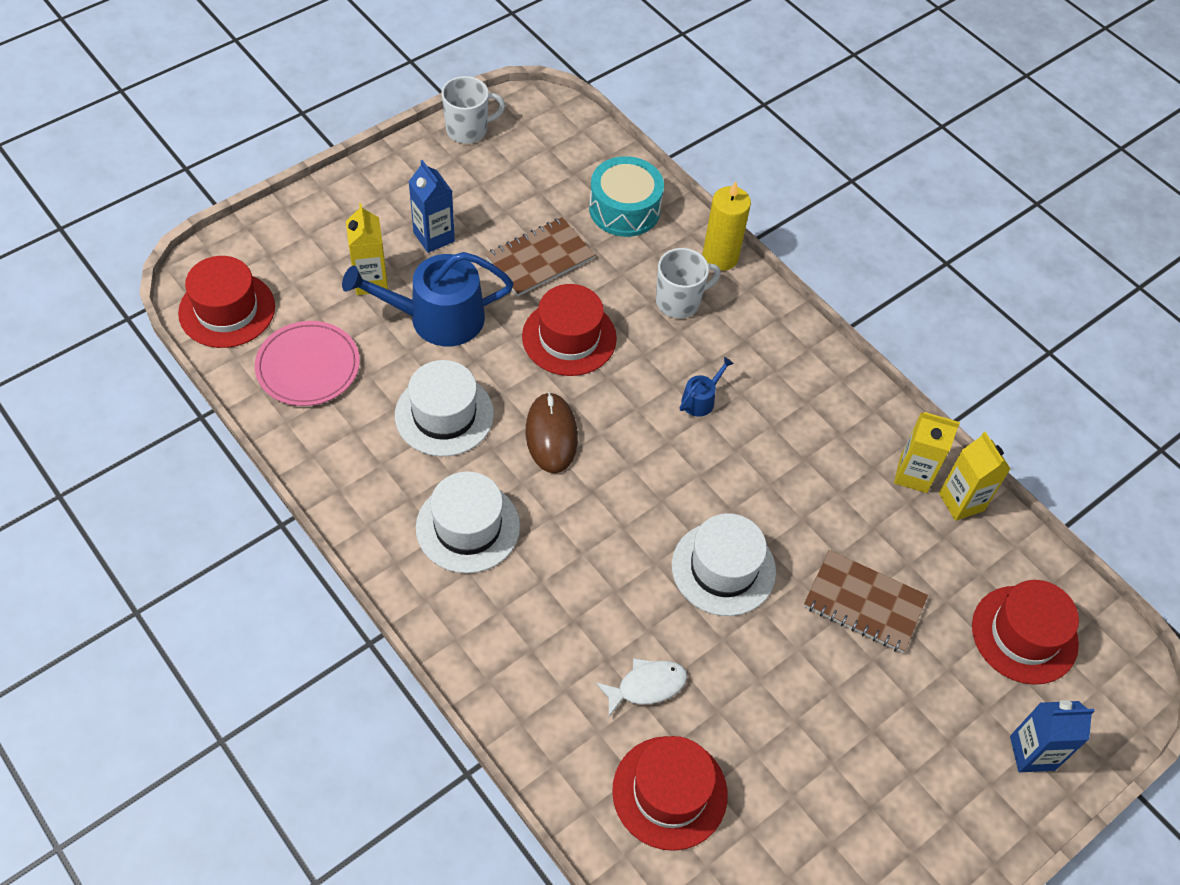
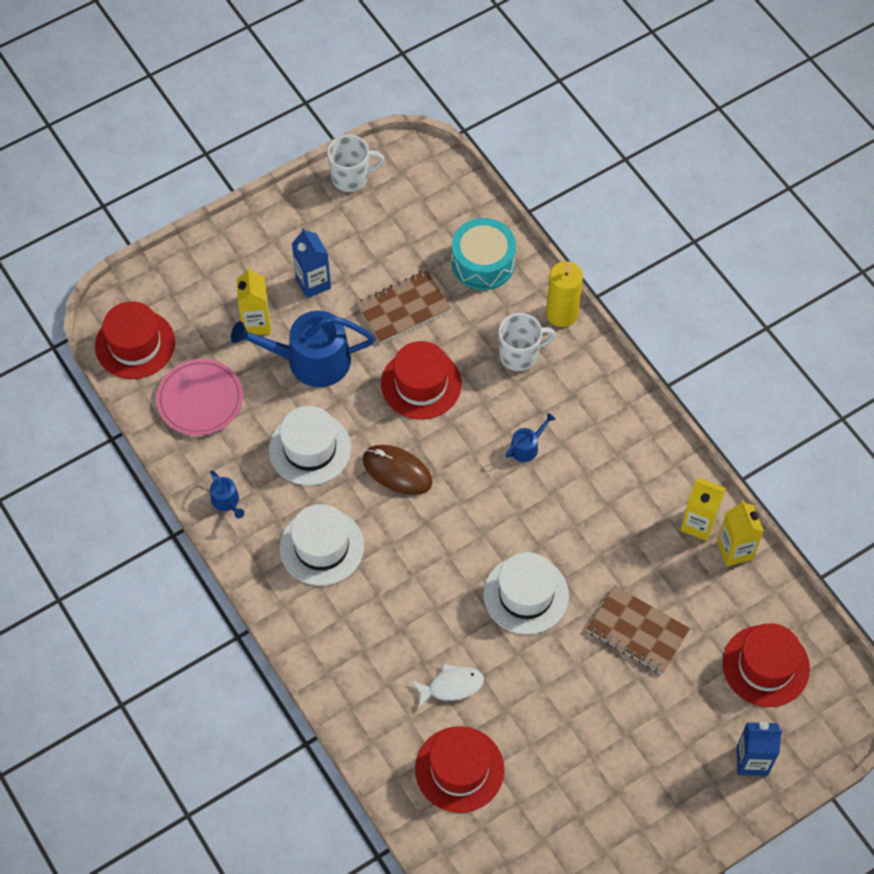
camera: 10 degrees right, 5 degrees up
brown mouse [526,392,578,473] -> brown mouse turned 60 degrees counterclockwise [363,445,432,495]
none -> blue watering can [210,471,244,519]

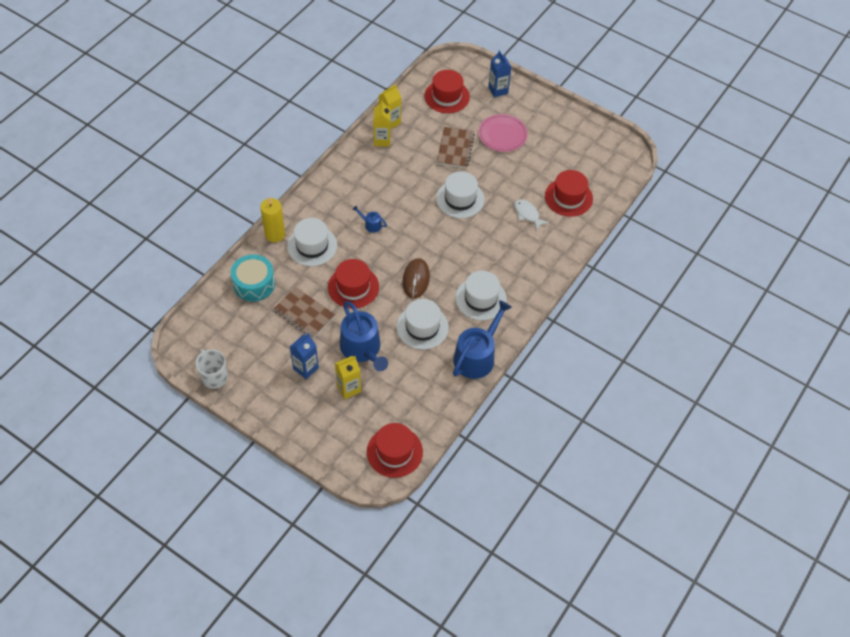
camera: 115 degrees left, 5 degrees down
pink plate [156,359,243,436] -> pink plate moved to [478,114,528,152]
blue watering can [210,471,244,519] -> blue watering can [453,300,512,379], size x2.27
white mug [499,313,556,371] -> white hat [287,218,337,266]

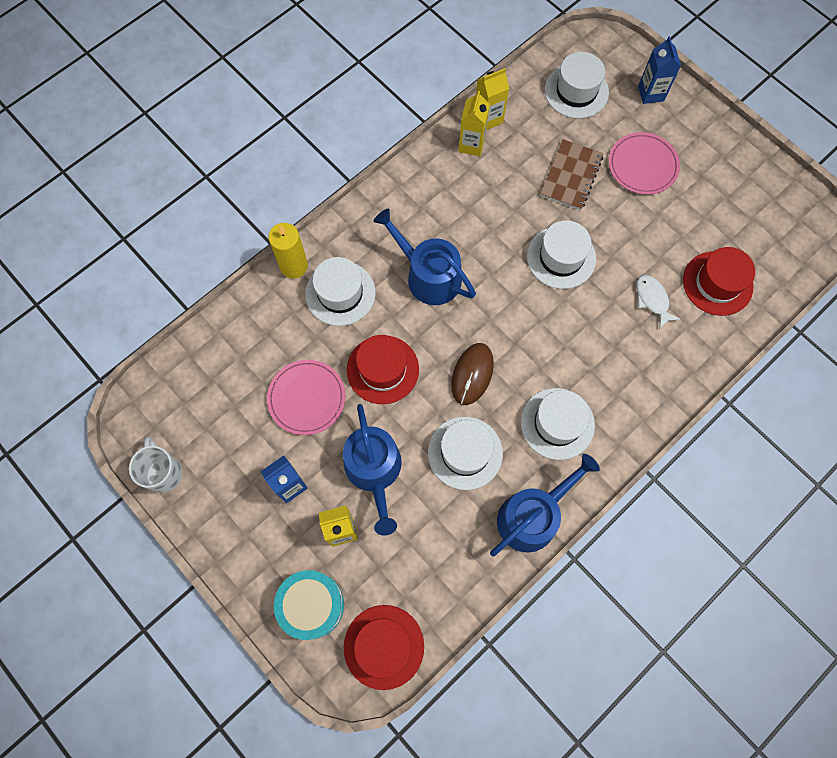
camera: 15 degrees right, 15 degrees up
turquoise drum [231,254,275,302] -> turquoise drum moved to [274,570,344,640]
brown notebook [273,287,335,338] -> pink plate [267,360,345,435]
blue watering can [353,206,387,233] -> blue watering can [373,209,476,305], size x2.27
red hat [424,70,470,113] -> white hat [545,52,609,119]

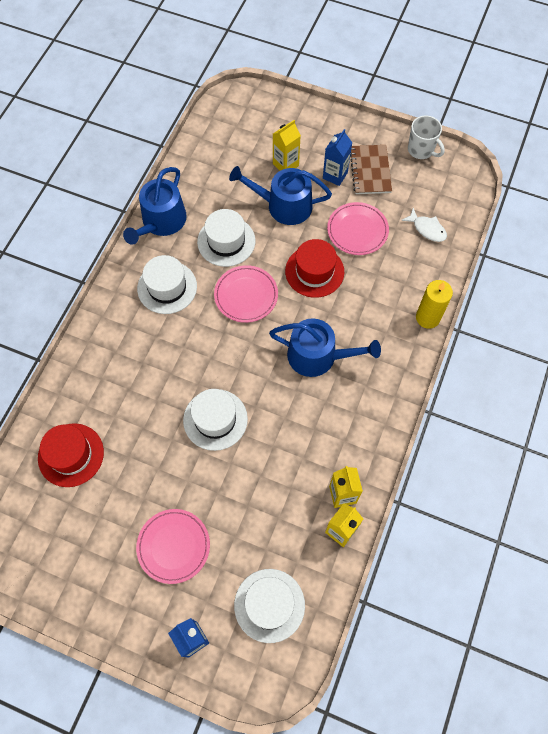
camera: 155 degrees right, 5 degrees down
turquoise drum [274,570,344,640] -> none
white hat [305,257,375,326] -> none
blue watering can [343,404,402,536] -> blue watering can turned 45 degrees counterclockwise [229,166,332,225]
red hat [344,605,424,690] -> none
brown mouse [451,343,494,405] -> pink plate [214,265,278,323]
brown notebook [540,139,604,210] -> brown notebook moved to [350,145,392,194]
white fish [637,275,681,329] -> white fish moved to [401,208,447,242]

